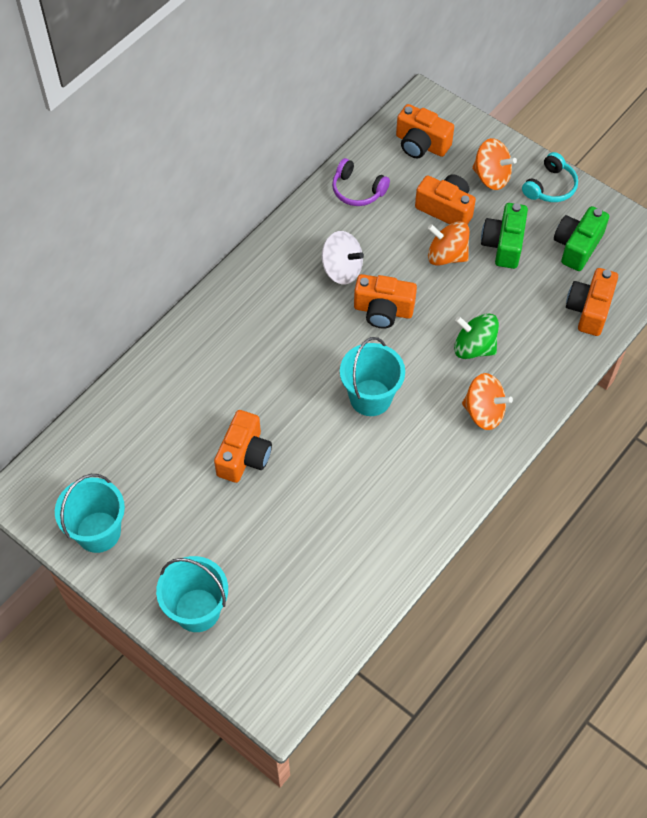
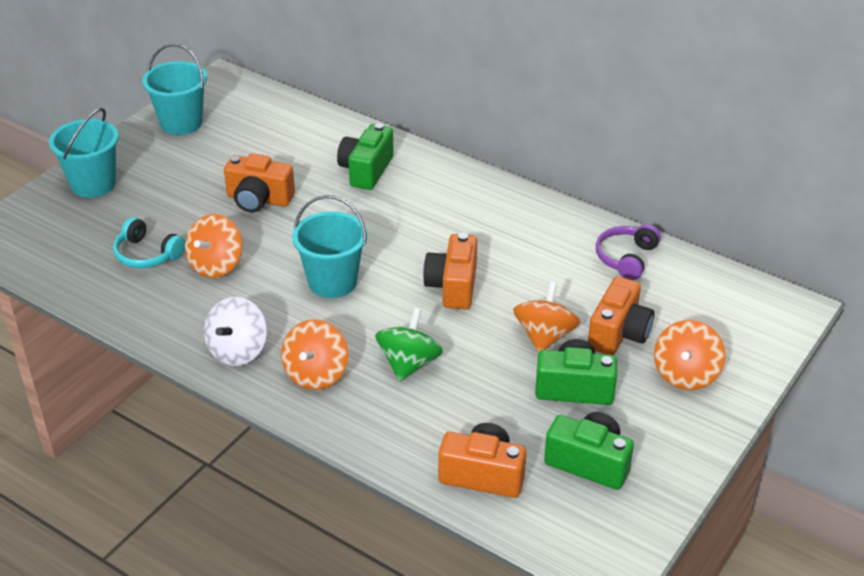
camera: 85 degrees right, 20 degrees down
white spinning top [322,231,364,285] -> white spinning top moved to [204,297,267,366]
orange camera [396,104,454,158] -> none
turquoise headphones [522,152,578,202] -> turquoise headphones moved to [113,217,185,268]
none -> orange spinning top [185,214,242,278]
none -> green camera [337,123,394,190]

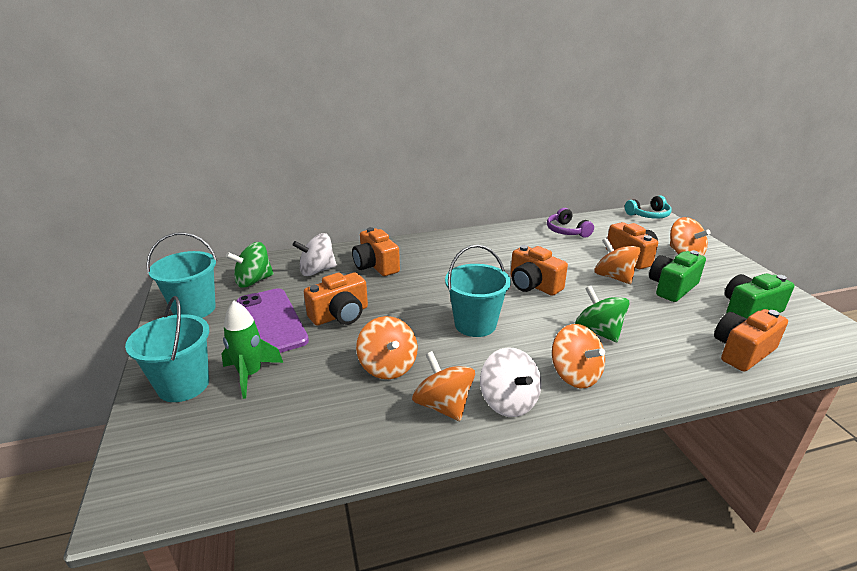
camera: 50 degrees left, 10 degrees down
turquoise headphones [113,217,185,268] -> turquoise headphones moved to [625,195,672,219]
green camera [337,123,394,190] -> orange camera [352,227,400,276]
none -> green rocket [222,301,283,399]
none -> green spinning top [226,242,274,288]
none -> purple phone [236,288,309,353]
none -> white spinning top [292,233,337,276]
none -> orange spinning top [412,351,475,421]

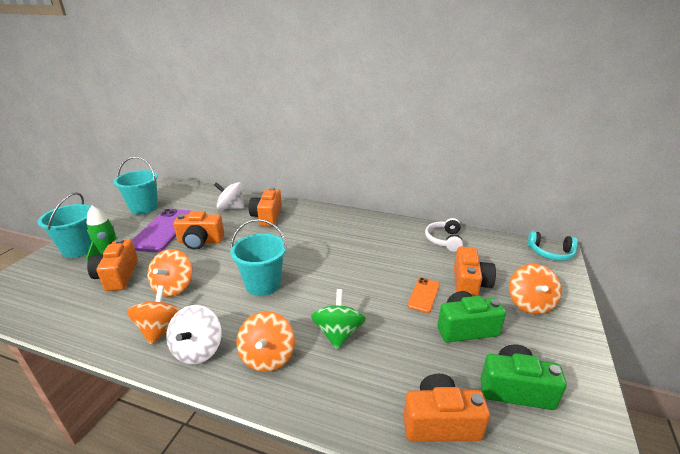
camera: 35 degrees right, 0 degrees up
green spinning top [226,242,274,288] -> none
orange camera [510,245,568,296] -> orange camera moved to [87,238,138,291]
purple headphones [547,208,594,238] -> white headphones [425,218,463,252]
orange spinning top [595,238,640,284] -> orange phone [407,278,440,313]

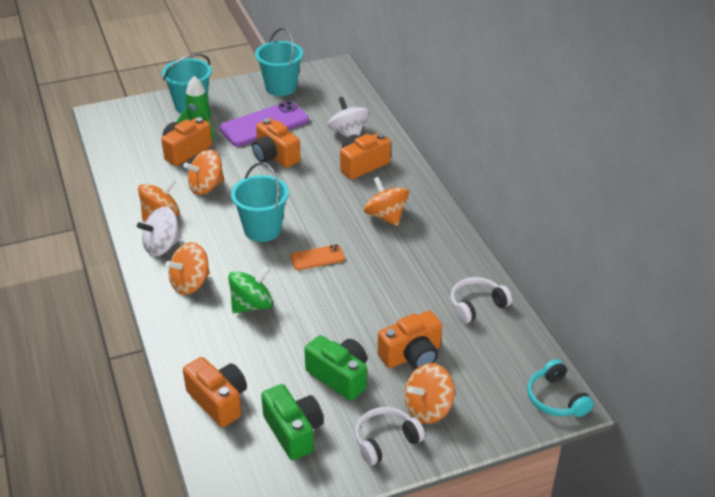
camera: 50 degrees right, 10 degrees up
orange phone [407,278,440,313] -> orange phone moved to [290,244,345,270]
none -> white headphones [355,407,425,465]
none -> orange spinning top [364,177,409,226]

